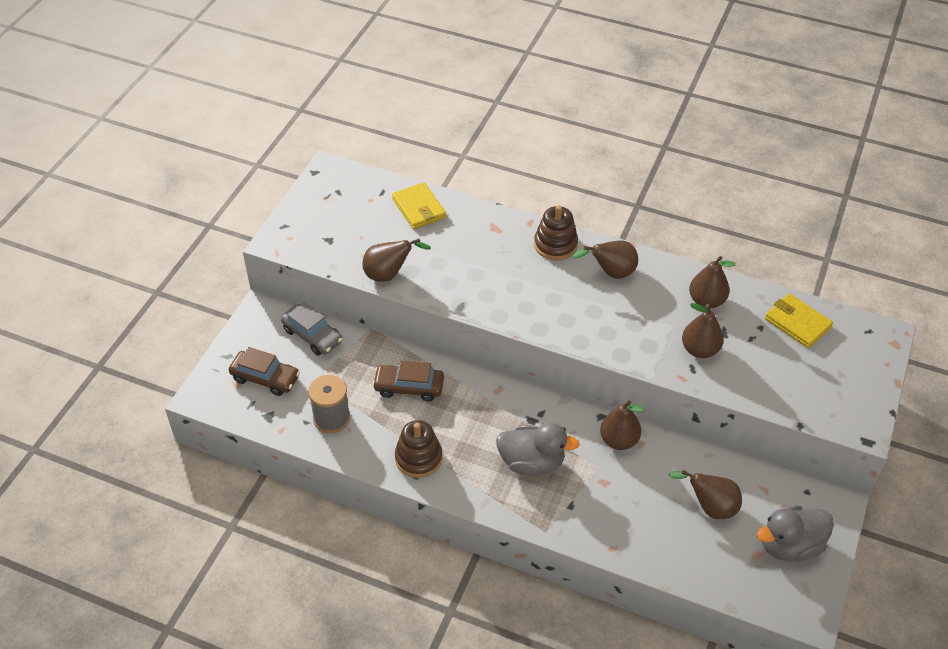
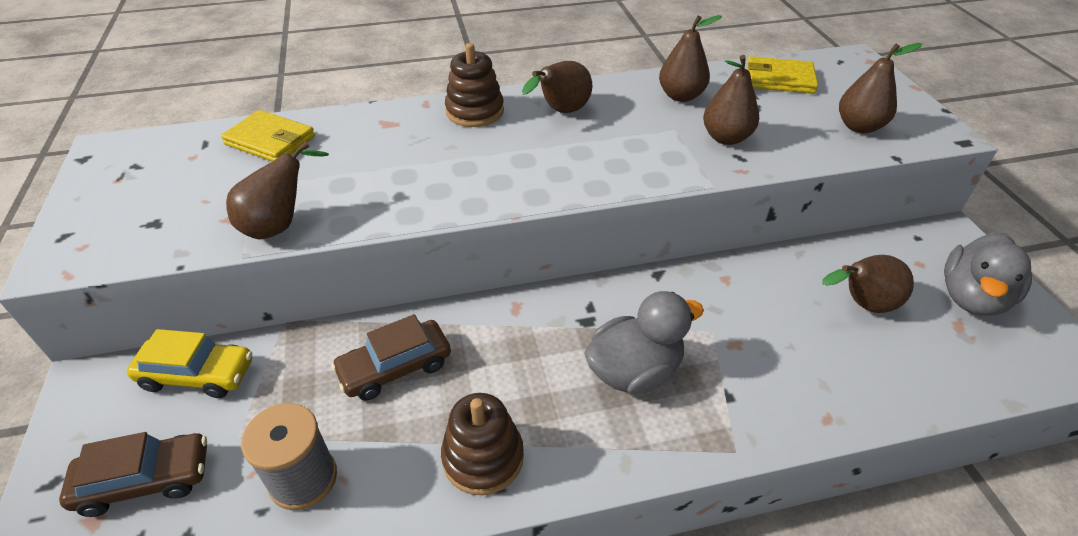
camera: 35 degrees left, 5 degrees down
grey car [281,302,343,356] -> yellow car [127,329,252,398]
brown pear [600,401,644,450] -> brown pear moved to [839,43,922,133]

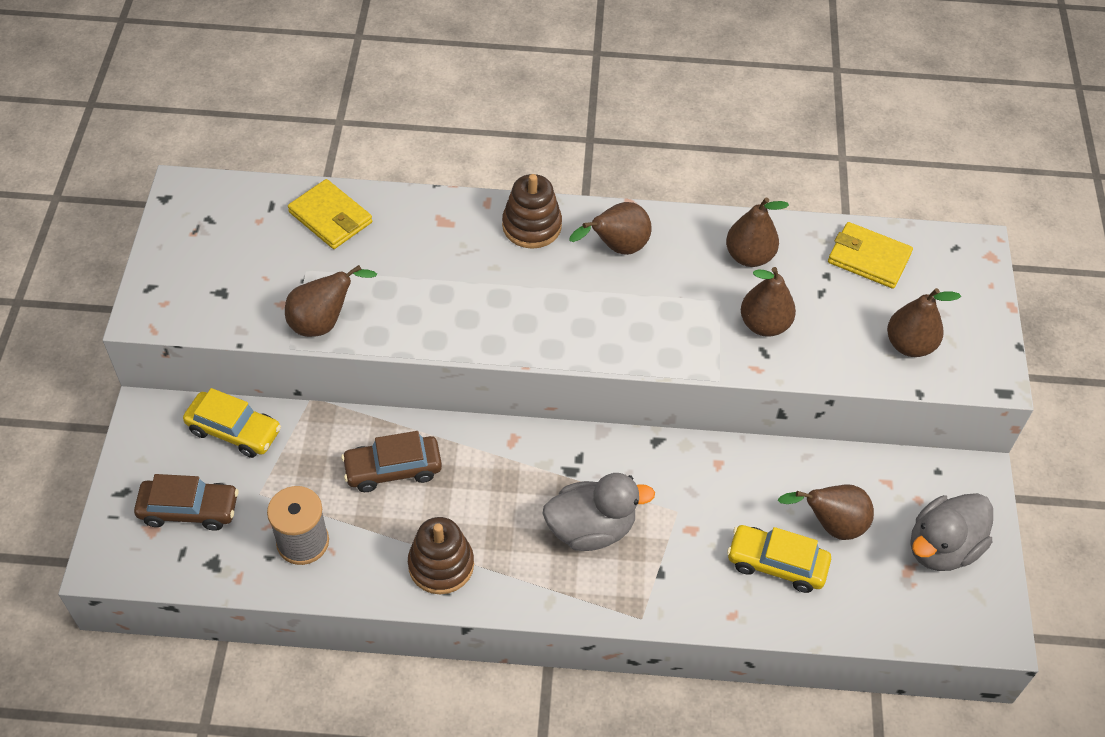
camera: 15 degrees right, 10 degrees up
none -> yellow car [727,525,831,593]

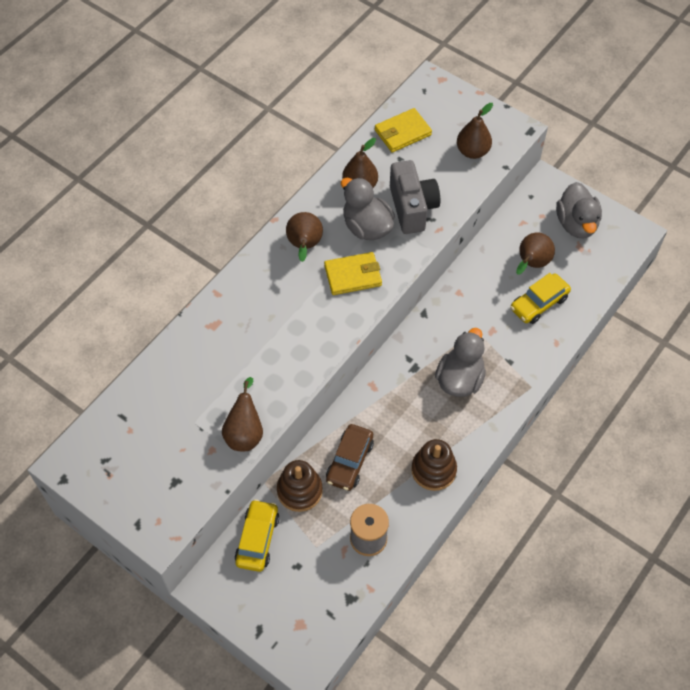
camera: 55 degrees left, 5 degrees up
brown car [134,474,238,531] -> none
yellow car [183,388,281,458] -> yellow car turned 45 degrees counterclockwise [235,499,279,572]
yellow wallet [288,179,372,249] -> yellow wallet moved to [324,252,382,295]
brown stacking toy [502,174,562,249] -> brown stacking toy moved to [277,460,323,512]
brown pear [741,267,796,337] -> grey camera [390,160,440,234]
none -> grey duck [341,177,395,240]

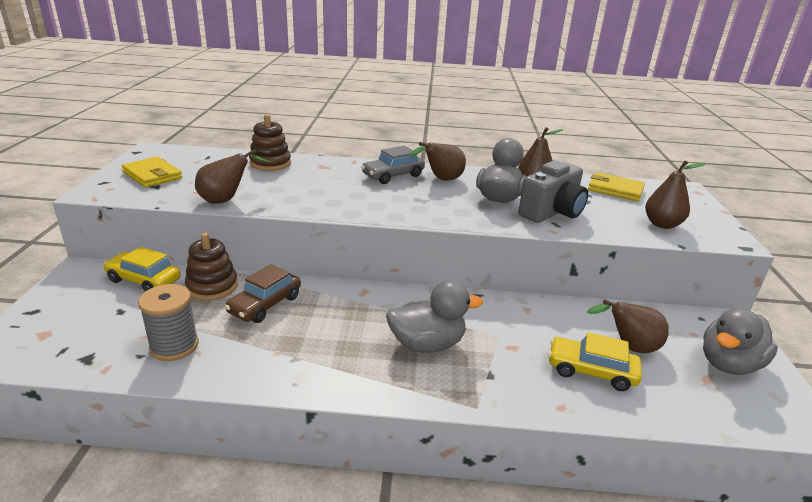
camera: 55 degrees right, 30 degrees down
yellow car [235,499,279,572] -> yellow car turned 135 degrees counterclockwise [103,247,181,291]
yellow wallet [324,252,382,295] -> yellow wallet moved to [122,157,182,187]
brown car [326,424,374,491] -> brown car turned 45 degrees counterclockwise [225,264,301,323]
brown stacking toy [411,439,457,491] -> brown stacking toy moved to [249,114,291,171]
none -> grey car [361,146,425,184]

